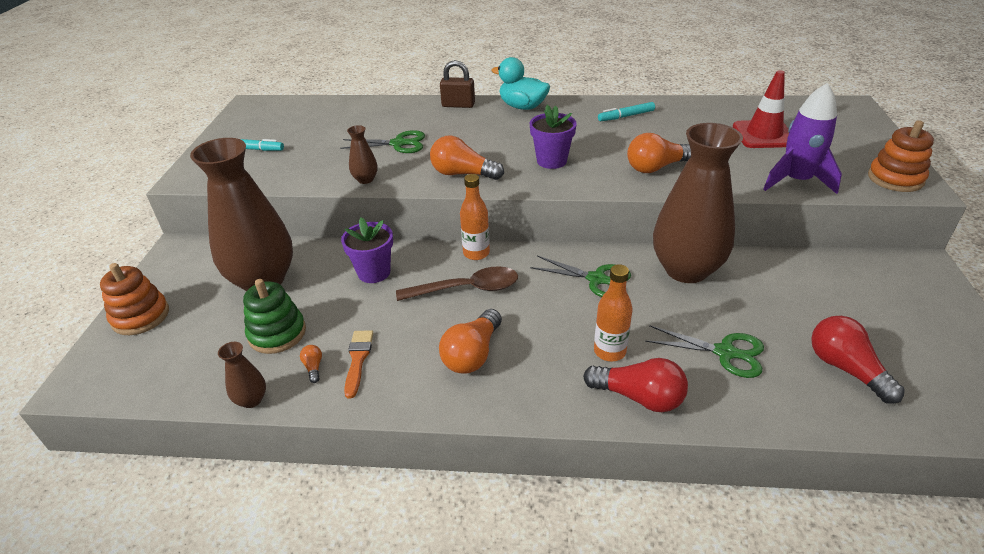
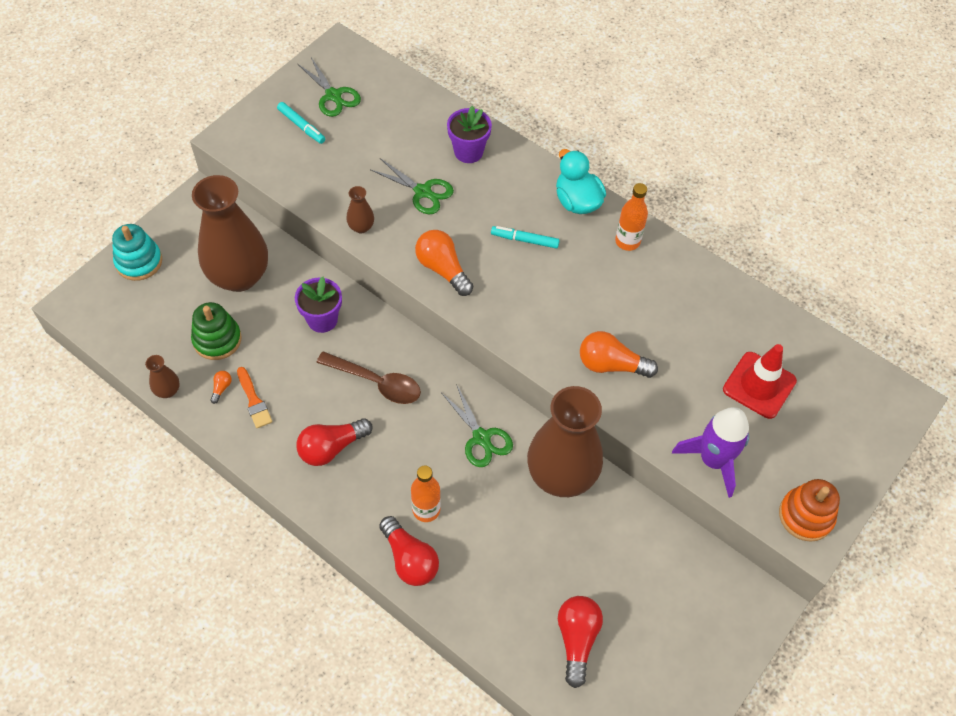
camera: 30 degrees right, 20 degrees up
orange stacking toy [100,263,169,335] -> turquoise stacking toy [112,224,162,281]
orange brush [344,330,373,399] -> orange brush turned 120 degrees clockwise [237,367,272,428]
orange light bulb [439,309,502,374] -> red light bulb [296,418,373,466]
brown padlock [440,60,475,108] -> none
orange bottle [460,174,490,260] -> orange bottle moved to [615,183,648,251]
purple flower pot [530,105,577,169] -> purple flower pot moved to [447,106,492,163]
turquoise marker [598,102,655,121] -> turquoise marker moved to [491,226,560,249]
green scissors [645,325,764,378] -> green scissors moved to [298,57,361,117]

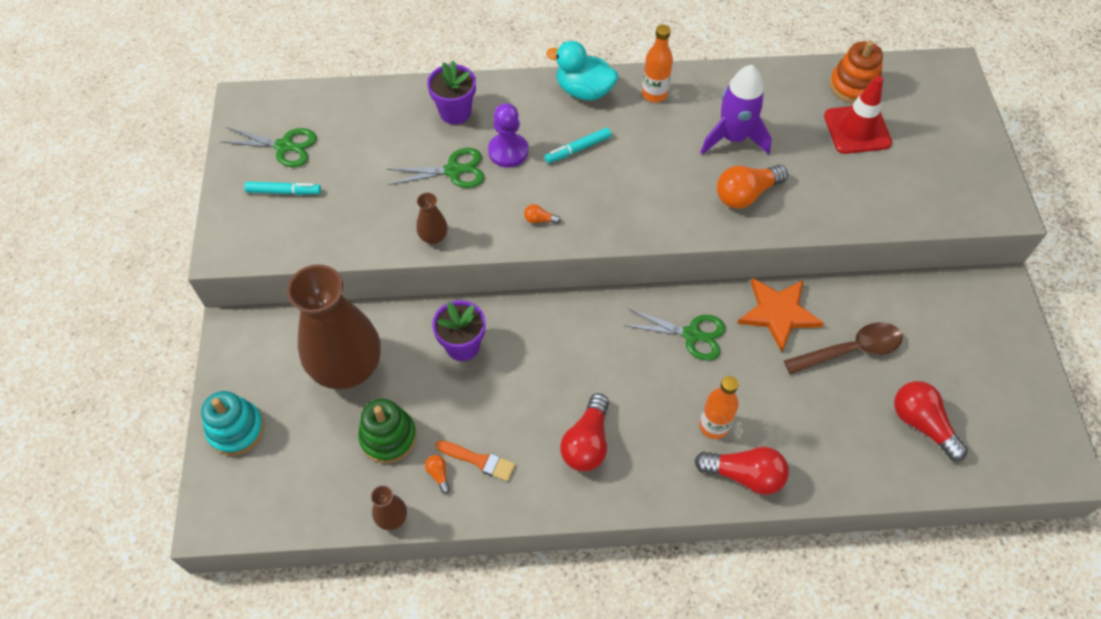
camera: 40 degrees left, 0 degrees up
brown spoon [316,351,421,404] -> brown spoon moved to [784,322,903,374]
orange light bulb [415,230,473,296] -> orange light bulb [524,204,561,224], size x0.44
brown vase [527,386,603,497] -> orange star [737,278,824,352]
purple rocket [672,407,749,498] -> purple rocket moved to [701,65,772,155]
orange stacking toy [779,479,840,542] -> orange stacking toy moved to [830,40,883,103]
none -> purple pawn [488,103,528,168]

